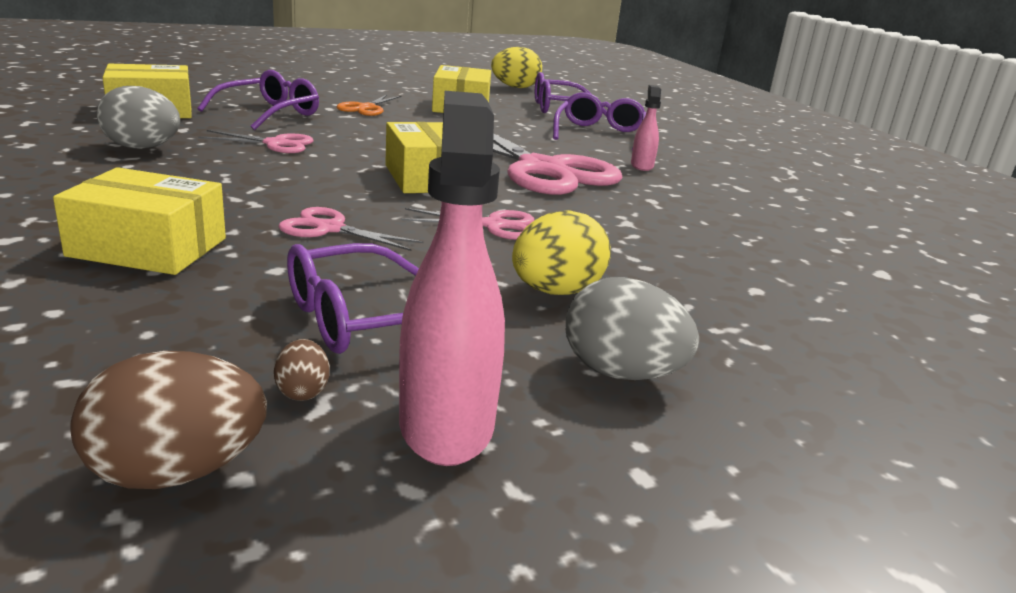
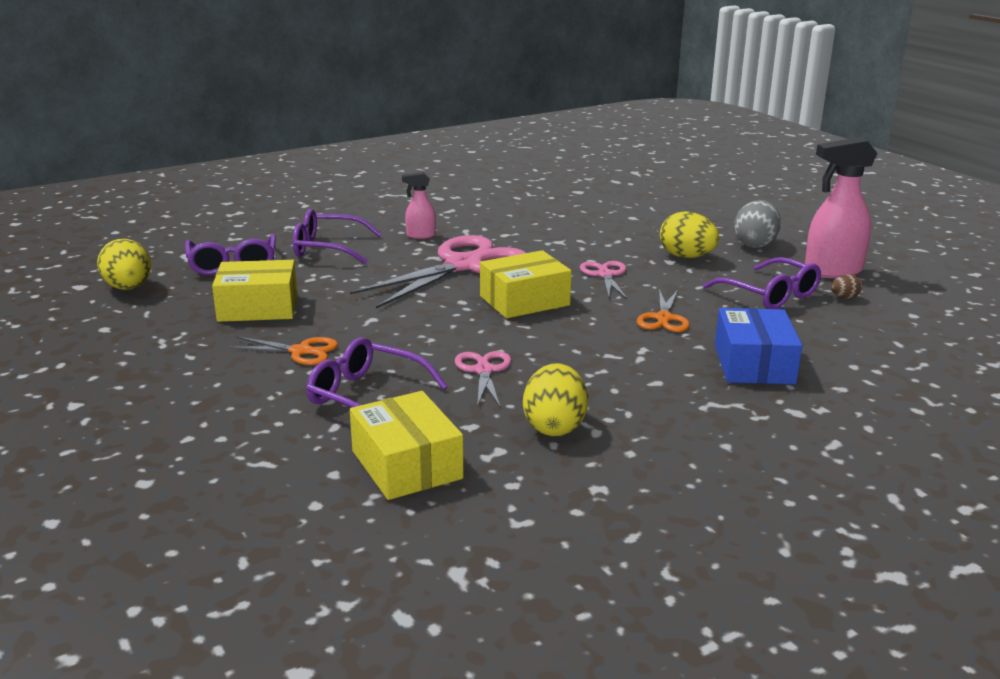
camera: 95 degrees left, 0 degrees up
yellow box [53,167,226,275] -> blue box [715,308,802,384]
brown egg [70,351,267,489] -> none
grey egg [97,86,180,149] -> yellow egg [523,363,588,437]
pink scissors [278,207,424,251] -> orange scissors [637,289,690,332]

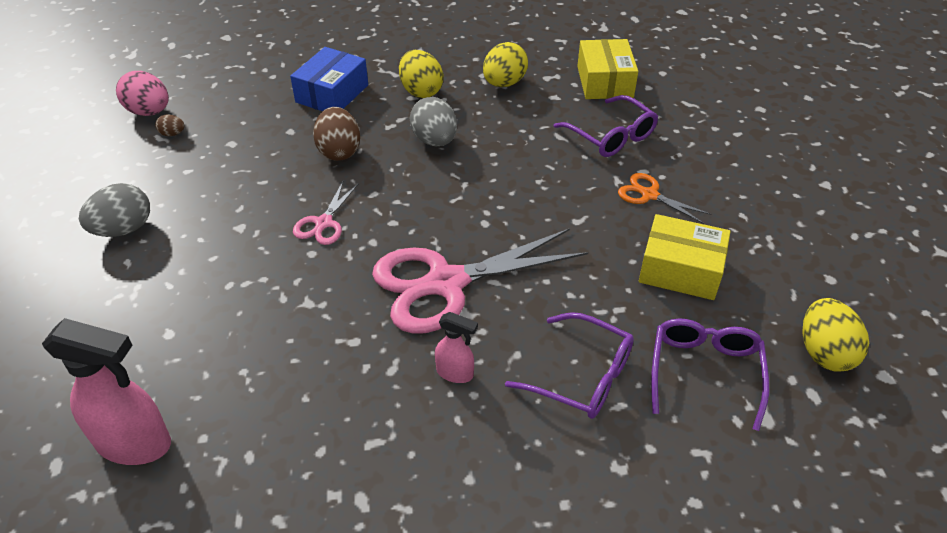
camera: 155 degrees left, 20 degrees up
pink scissors [455,351,512,407] -> none
yellow box [480,250,572,318] -> none
orange scissors [637,289,690,332] -> brown egg [313,107,360,161]
yellow egg [660,211,719,258] -> yellow egg moved to [399,50,443,98]
purple glasses [703,257,821,309] -> none
pink spray bottle [805,137,878,278] -> pink spray bottle moved to [42,318,171,465]
none -> pink egg [116,71,169,116]
none -> grey egg [410,97,457,146]

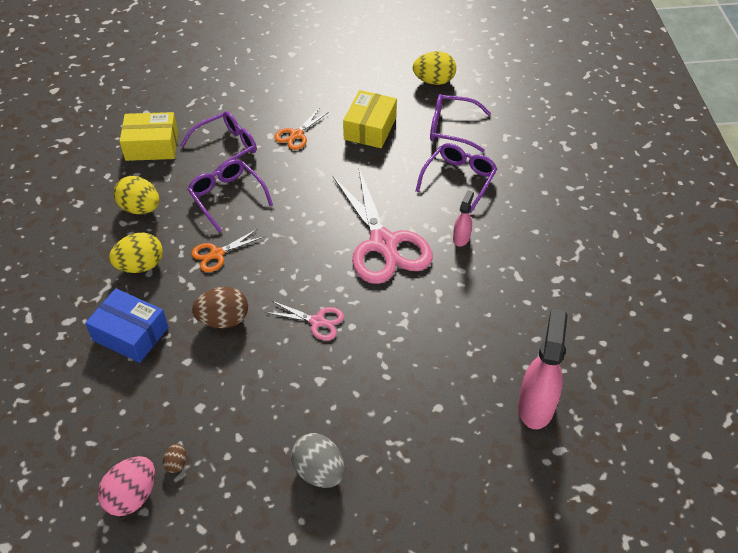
camera: 90 degrees left, 5 degrees up
grey egg [410,97,457,146] -> orange scissors [191,229,263,272]
none -> purple glasses [187,159,273,233]

